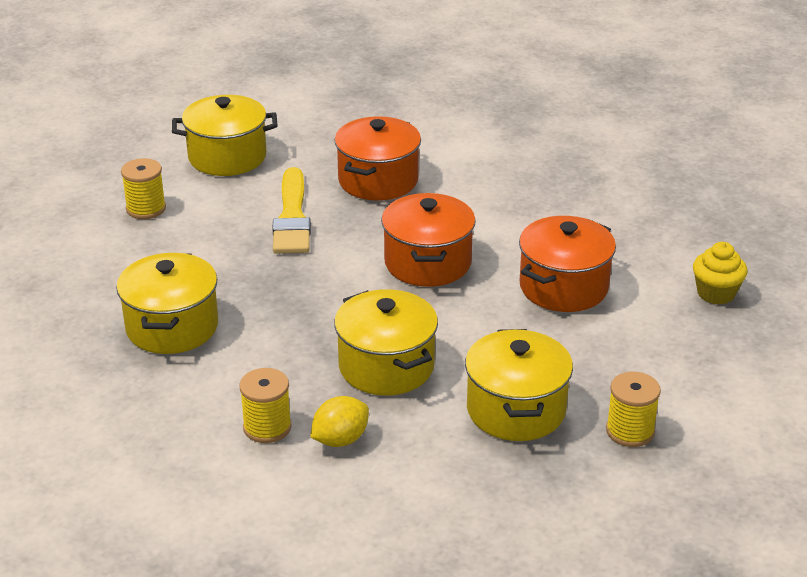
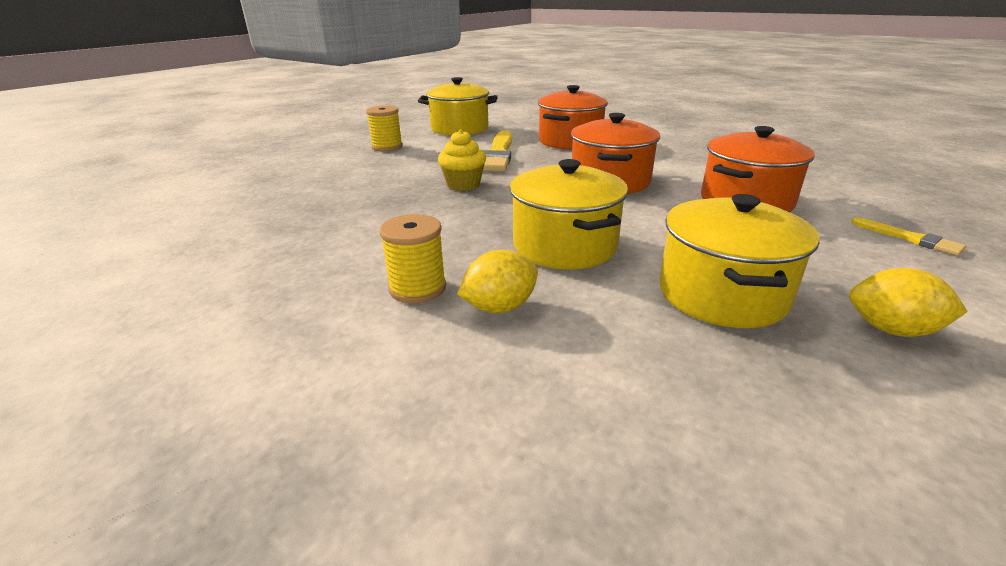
camera: 10 degrees right, 5 degrees down
yellow pot [116,253,218,354] -> none
yellow spool [606,372,661,447] -> yellow lemon [849,268,968,337]
yellow cupcake [693,242,747,305] -> yellow cupcake moved to [438,130,486,191]
none -> yellow brush [851,217,966,256]

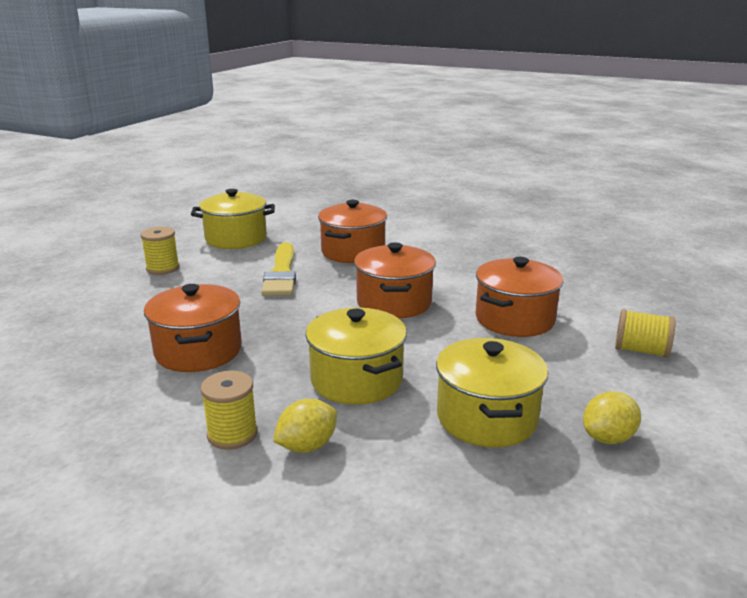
camera: 10 degrees left, 5 degrees down
yellow cupcake [438,130,486,191] -> none
yellow lemon [849,268,968,337] -> yellow lemon turned 45 degrees counterclockwise [583,391,641,444]
yellow brush [851,217,966,256] -> yellow spool [615,309,676,358]
none -> orange pot [144,284,242,372]

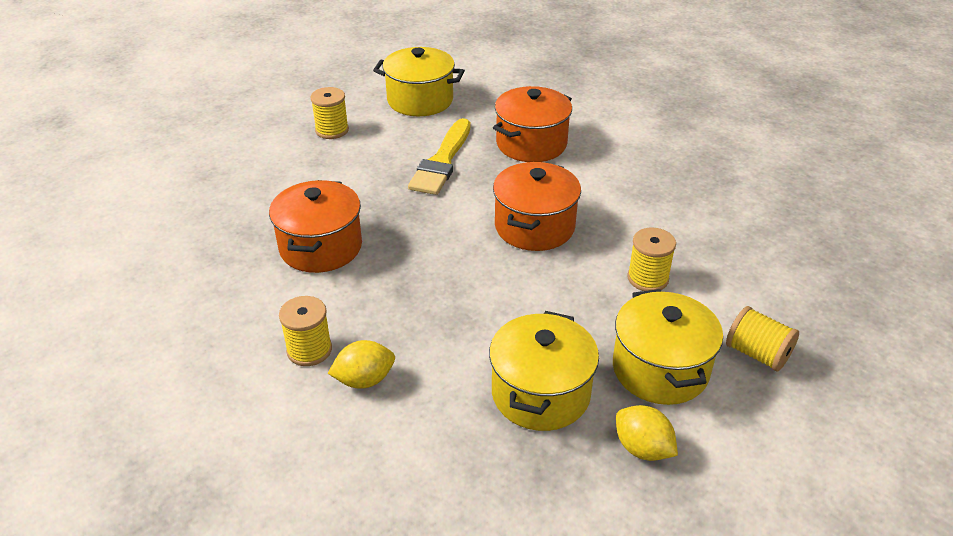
camera: 20 degrees right, 15 degrees up
yellow pot [306,307,407,405] -> yellow pot moved to [613,289,723,405]
orange pot [475,257,564,337] -> yellow spool [627,228,676,291]
yellow lemon [583,391,641,444] -> yellow lemon turned 60 degrees clockwise [616,405,678,461]

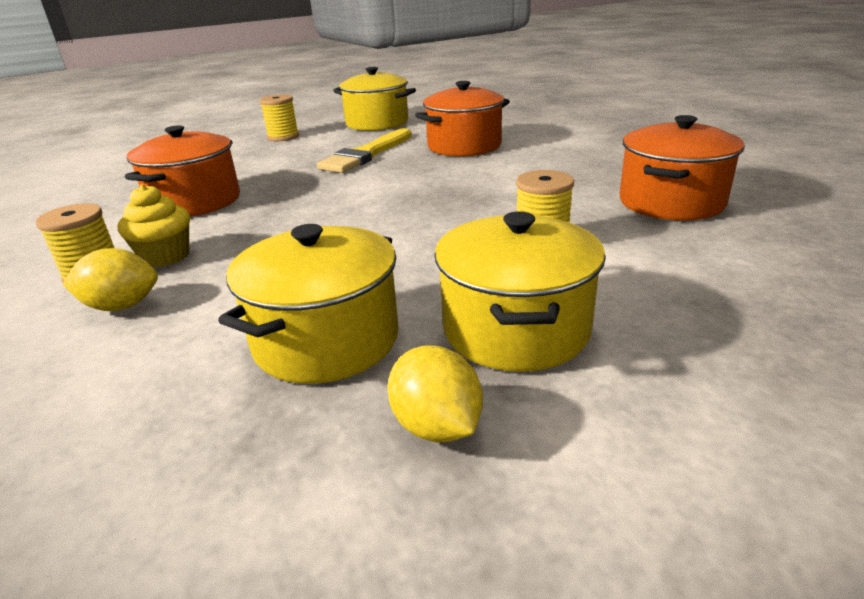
camera: 15 degrees right, 10 degrees down
orange pot [493,162,581,251] -> orange pot moved to [619,115,745,220]
yellow spool [726,306,799,372] -> none
none -> yellow cupcake [118,184,190,267]

